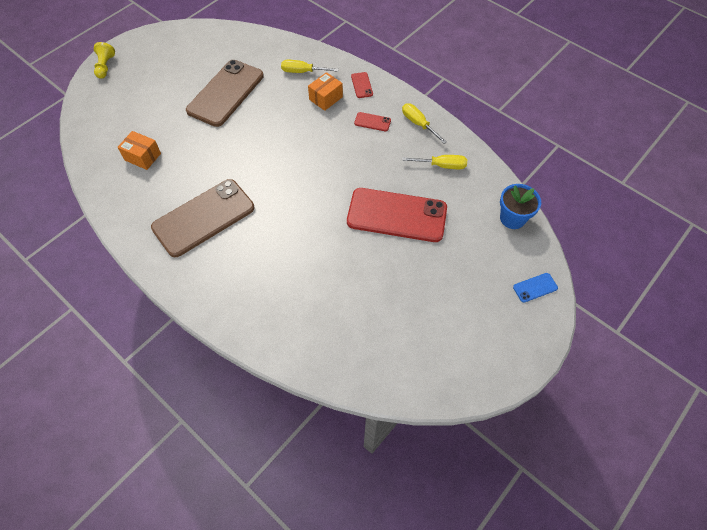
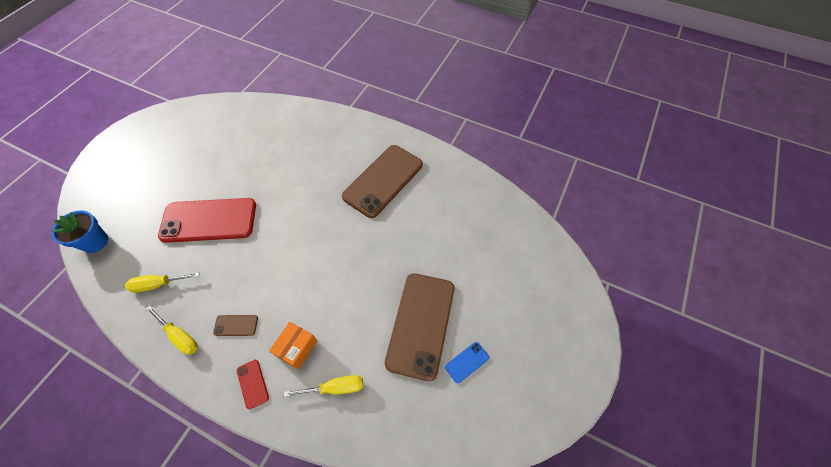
camera: 165 degrees right, 0 degrees up
yellow pawn [94,42,115,79] -> none
orange box [117,131,161,170] -> none
red phone [354,112,391,131] -> brown phone [213,315,258,336]
blue phone [513,273,558,303] -> blue phone moved to [445,342,489,383]

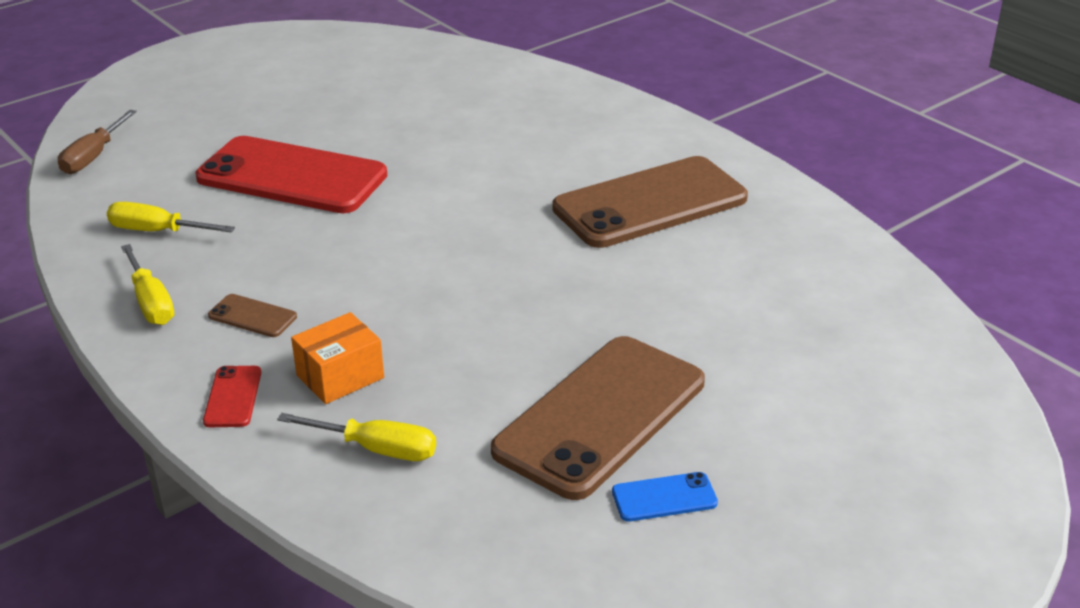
camera: 25 degrees right, 25 degrees down
blue flower pot [52,210,108,253] -> brown screwdriver [58,110,137,174]

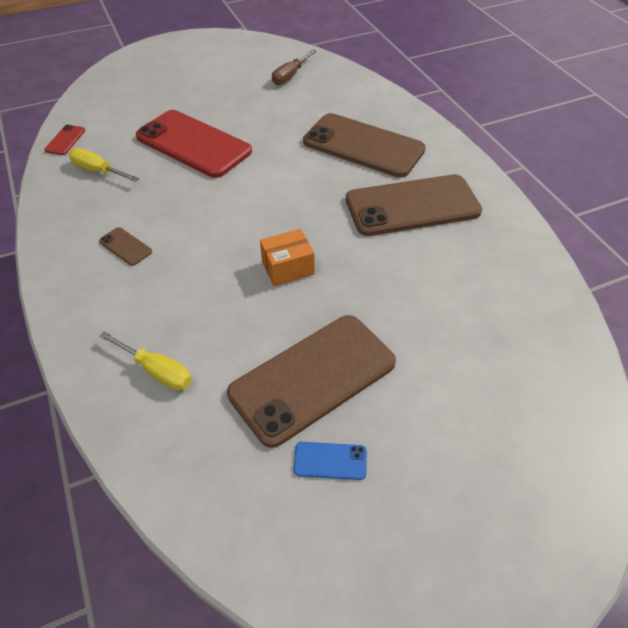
camera: 15 degrees right, 15 degrees up
brown screwdriver [58,110,137,174] -> brown screwdriver moved to [272,50,317,85]
yellow screwdriver [121,244,174,325] -> none
red phone [203,366,261,427] -> red phone moved to [44,125,86,155]
orange box [291,312,384,404] -> orange box moved to [260,229,315,286]
none -> brown phone [303,113,426,178]

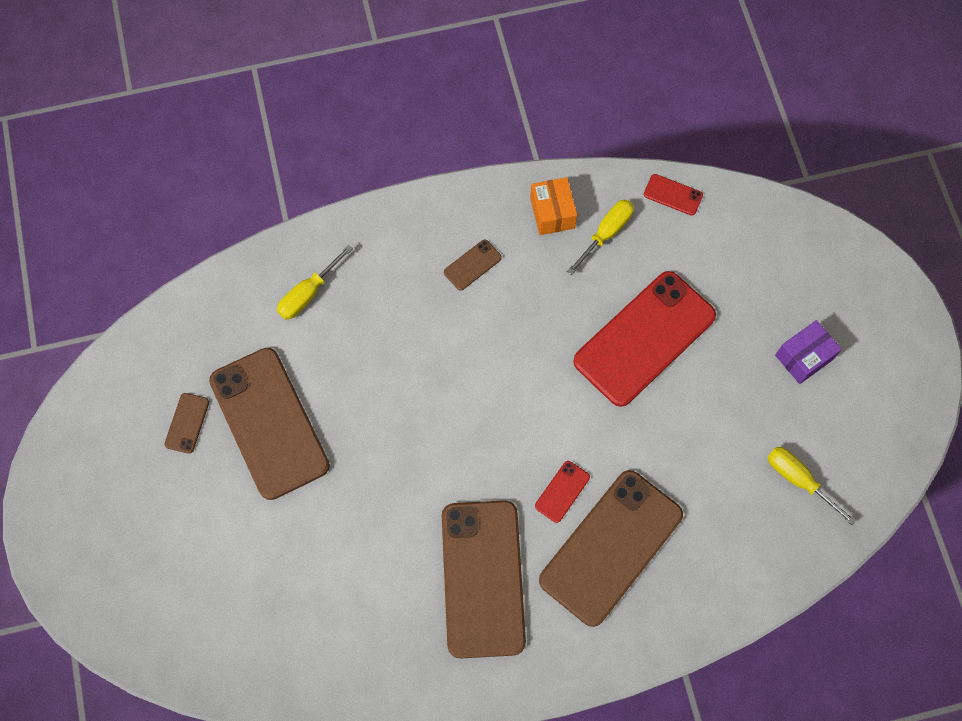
camera: 100 degrees right, 20 degrees up
orange box [260,229,315,286] -> orange box moved to [530,177,577,235]
brown screwdriver [272,50,317,85] -> yellow screwdriver [767,447,857,525]
blue phone [294,442,367,480] -> brown phone [164,393,209,454]
none -> red phone [535,461,590,523]
none -> purple box [775,320,842,384]

